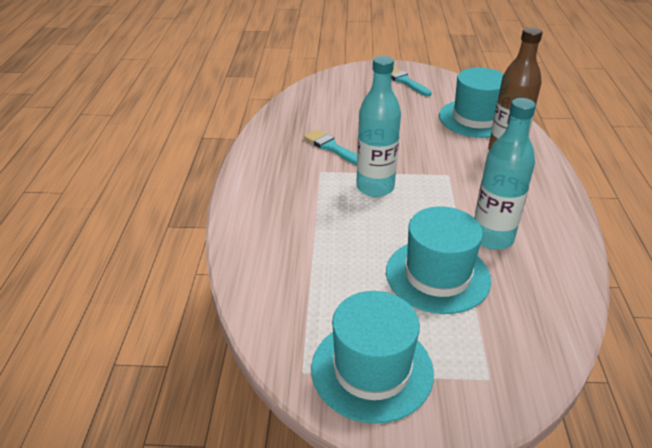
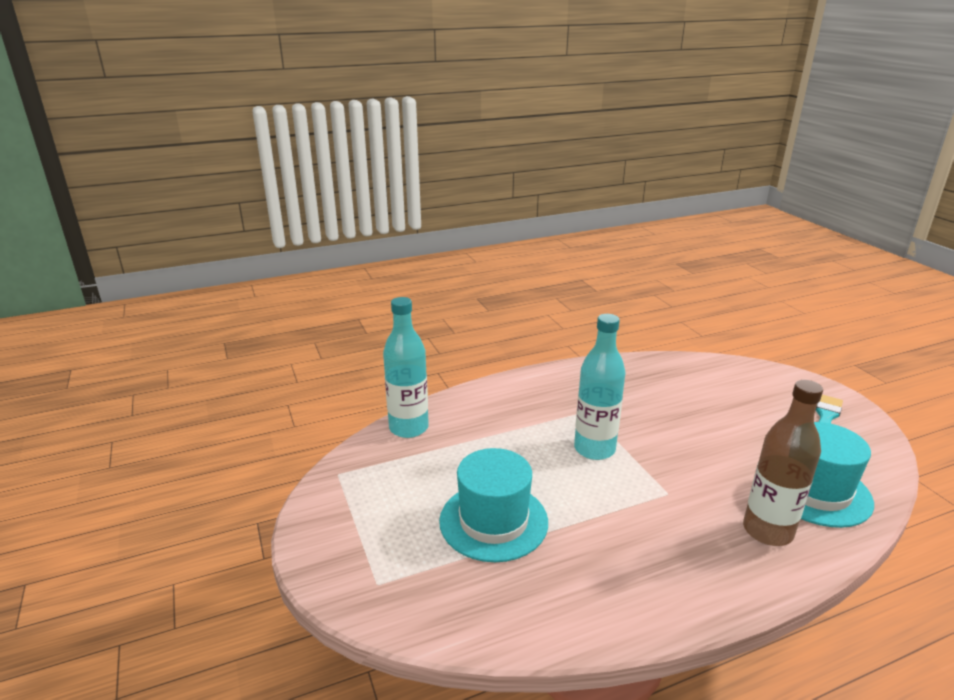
camera: 65 degrees right, 10 degrees down
turquoise brush [304,129,357,165] -> none
turquoise hat [311,291,434,424] -> none
turquoise bottle [474,98,536,250] -> turquoise bottle moved to [383,297,429,438]

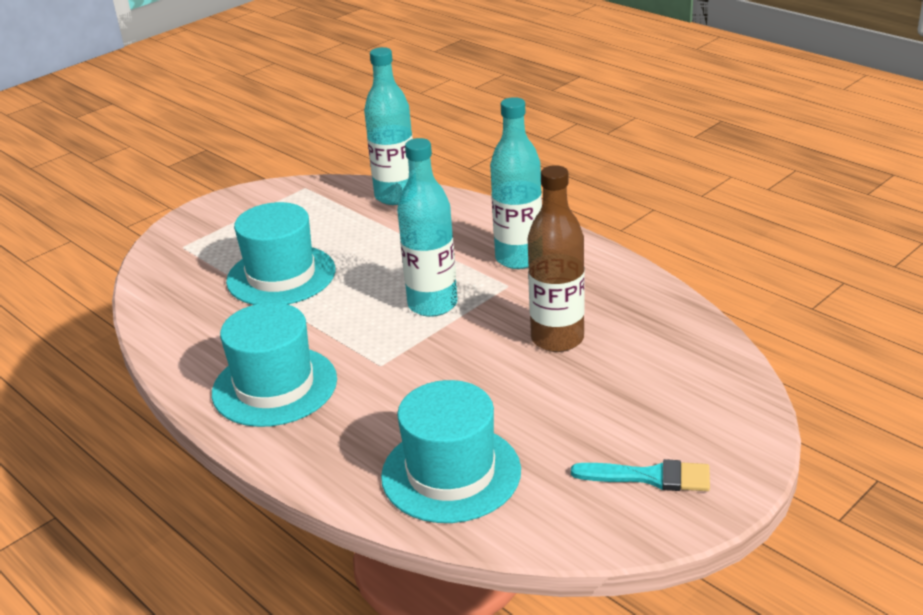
camera: 70 degrees right, 5 degrees up
brown bottle [743,380,823,546] -> brown bottle moved to [528,165,585,352]
none -> turquoise hat [212,302,337,427]
none -> turquoise bottle [490,97,542,269]

